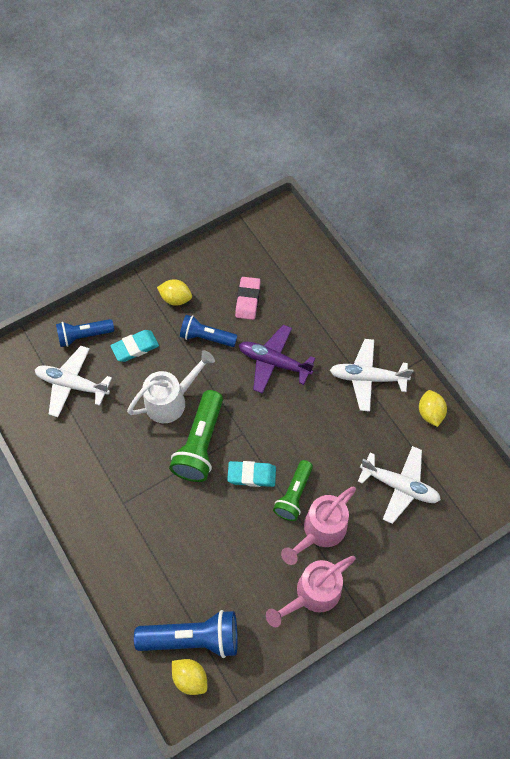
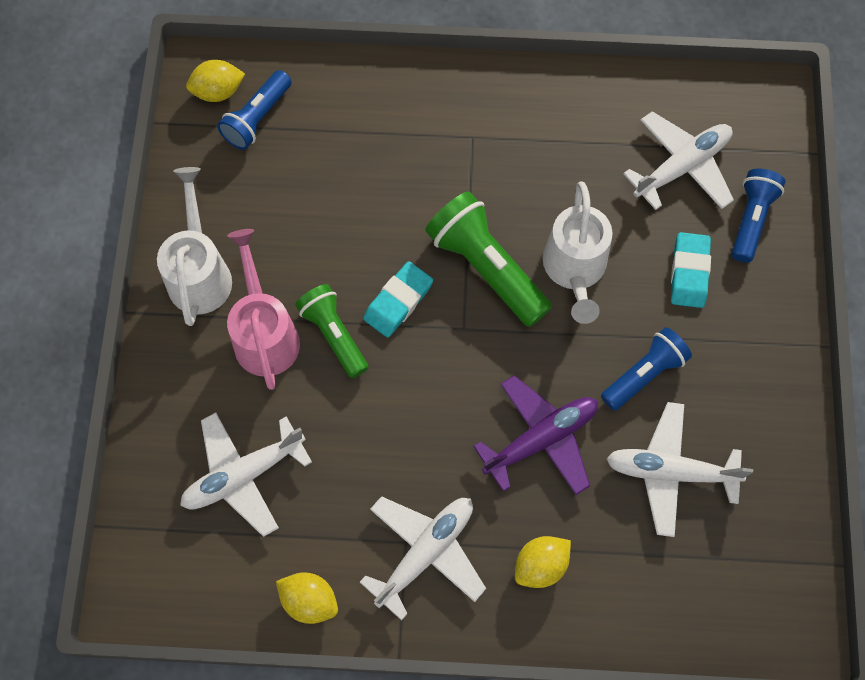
camera: 125 degrees right, 5 degrees up
blue flashlight [134,610,238,658] -> blue flashlight [217,70,292,150], size x0.65
yellow lemon [157,279,192,306] -> yellow lemon moved to [515,536,571,588]
pink eraser [235,277,261,320] -> white plane [606,402,753,537]
pink watering can [266,556,356,627] -> white watering can [157,167,232,326]

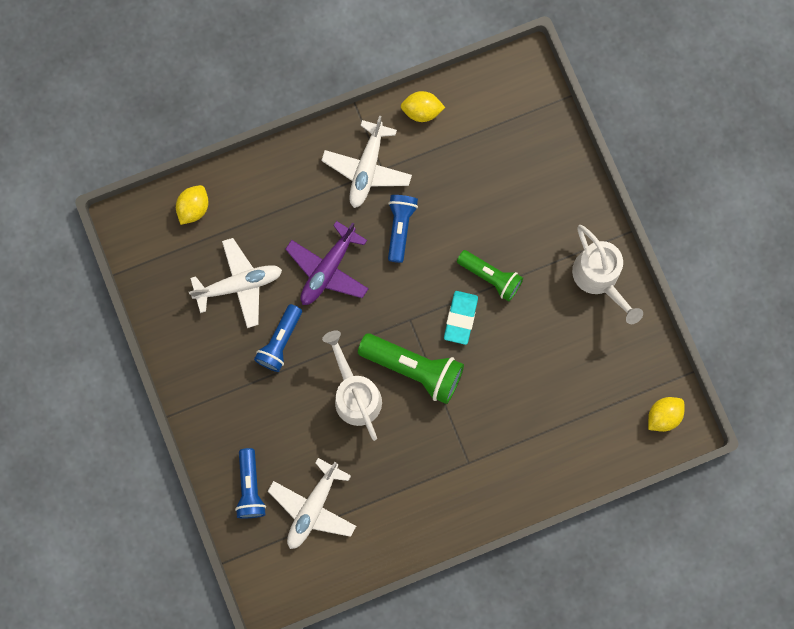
camera: 155 degrees right, 10 degrees up
white plane [180,412,312,537] -> none
blue flashlight [217,70,292,150] -> blue flashlight moved to [388,195,418,263]
pink watering can [227,229,300,390] -> none
yellow lemon [515,536,571,588] -> yellow lemon moved to [176,185,209,225]
turquoise eraser [671,232,711,308] -> none

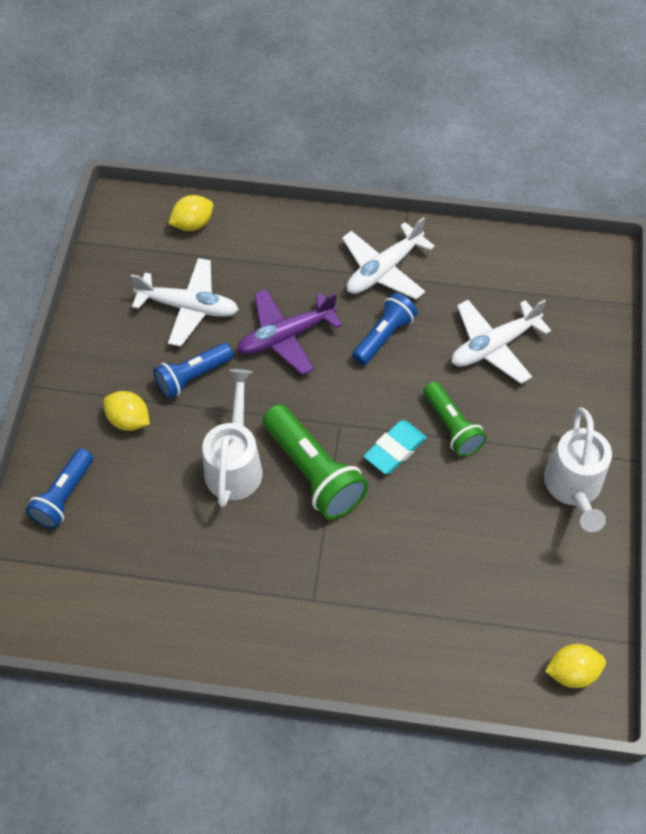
camera: 30 degrees right, 20 degrees down
white plane [268,458,356,549] -> white plane moved to [452,299,551,384]
yellow lemon [401,91,445,122] -> yellow lemon moved to [103,391,150,431]

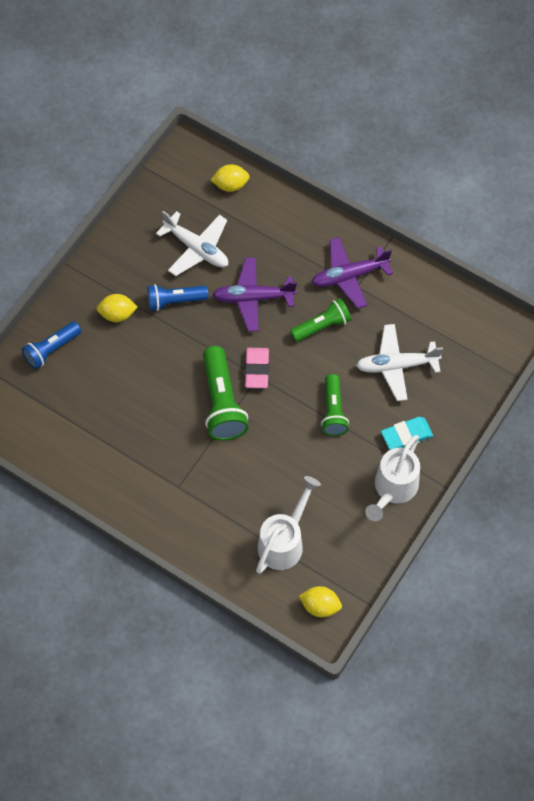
camera: 25 degrees right, 5 degrees up
yellow lemon [103,391,150,431] -> yellow lemon turned 60 degrees counterclockwise [97,294,137,322]
white watering can [202,369,263,507] -> white watering can moved to [256,476,321,574]
white plane [342,217,435,299] -> purple plane [311,237,393,309]
blue flashlight [352,293,418,365] -> green flashlight [290,298,351,342]
turquoise eraser [364,420,427,474] -> turquoise eraser moved to [381,417,433,450]
none -> pink eraser [245,348,269,388]

